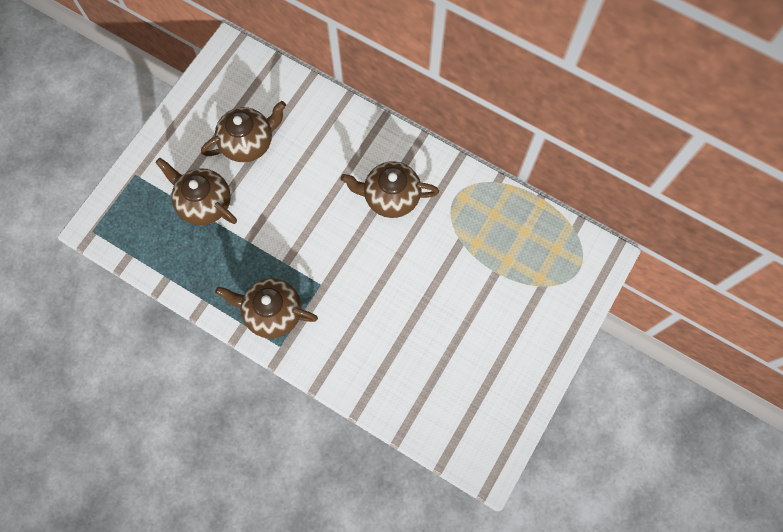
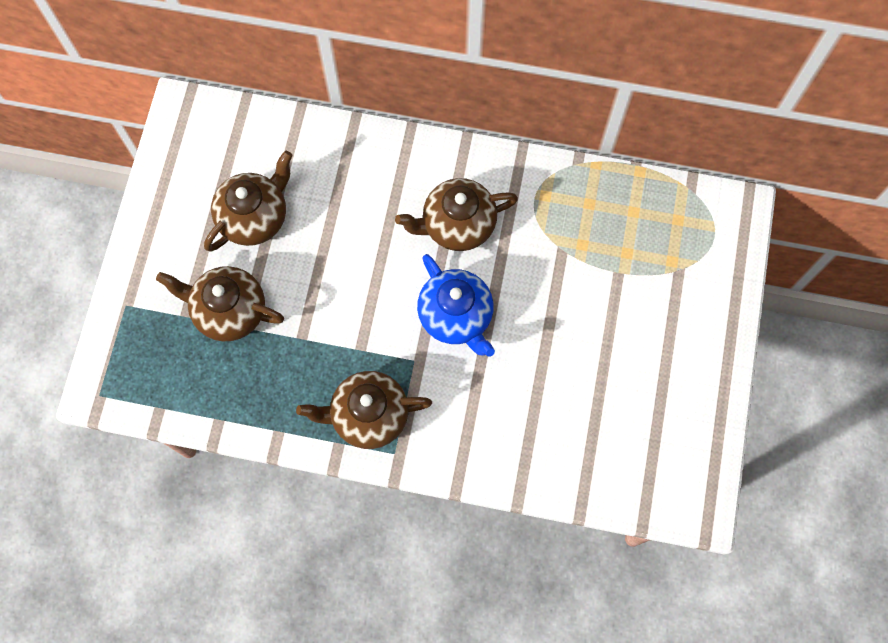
camera: 20 degrees left, 0 degrees up
none -> blue teapot [417,254,495,357]

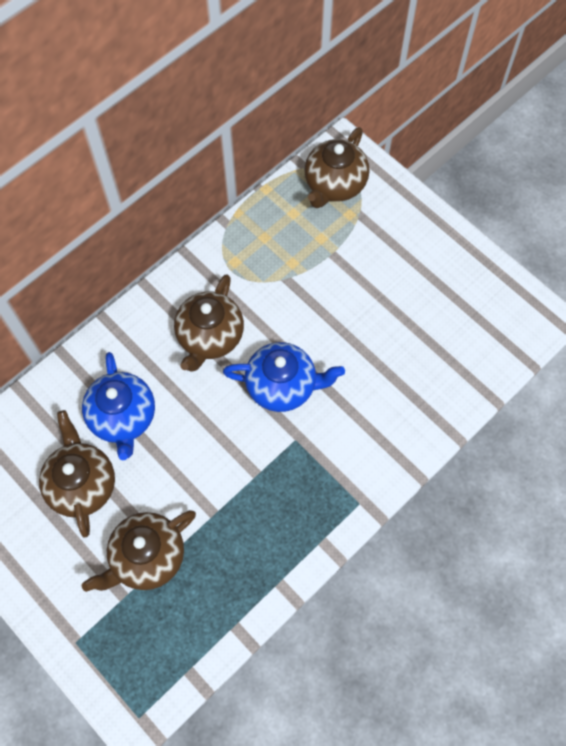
camera: 55 degrees left, 5 degrees down
brown teapot [296,371,432,449] -> brown teapot moved to [304,127,369,208]
none -> blue teapot [82,352,155,460]

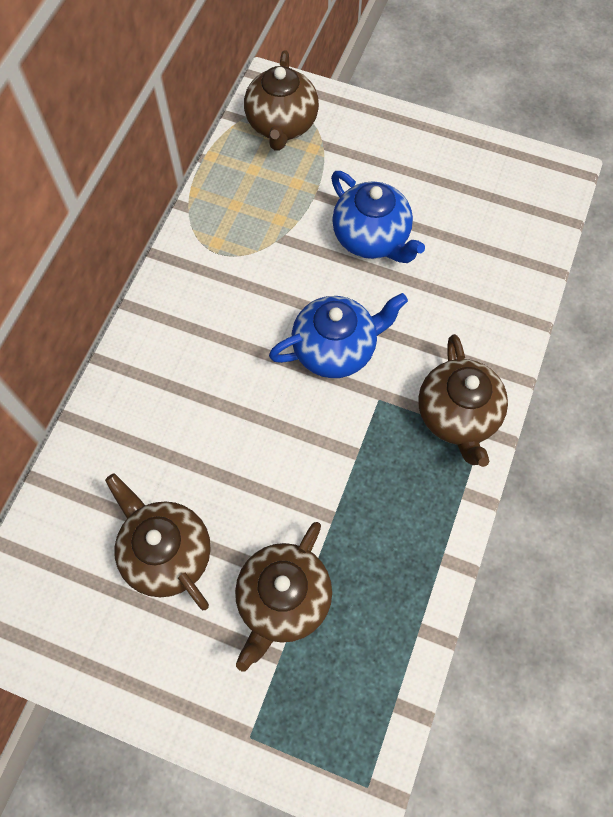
camera: 25 degrees left, 0 degrees up
blue teapot [82,352,155,460] -> blue teapot moved to [331,171,425,263]
brown teapot [174,274,244,372] -> brown teapot moved to [418,334,508,467]

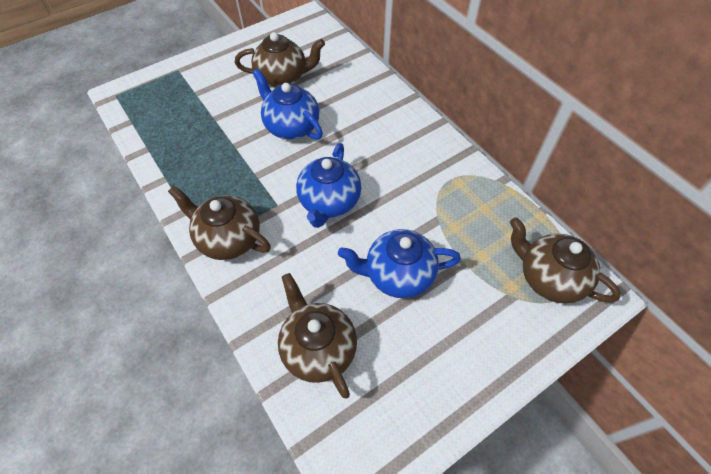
camera: 125 degrees right, 10 degrees down
brown teapot [235,522,332,671] -> brown teapot moved to [278,273,357,399]
none -> blue teapot [252,69,323,140]

